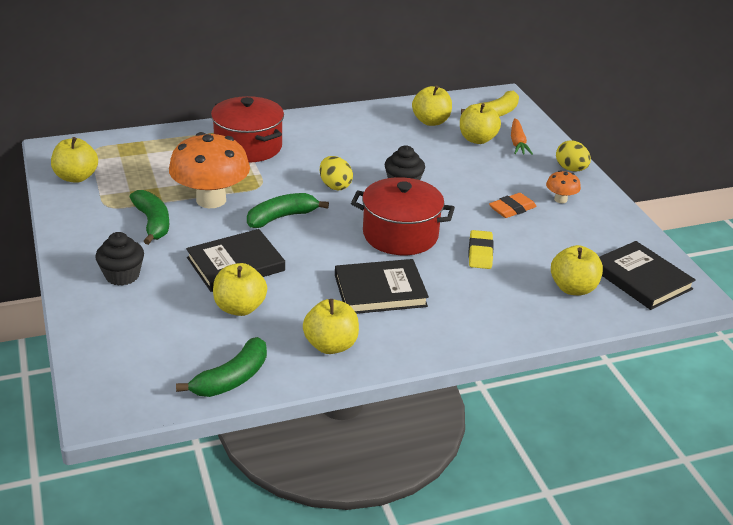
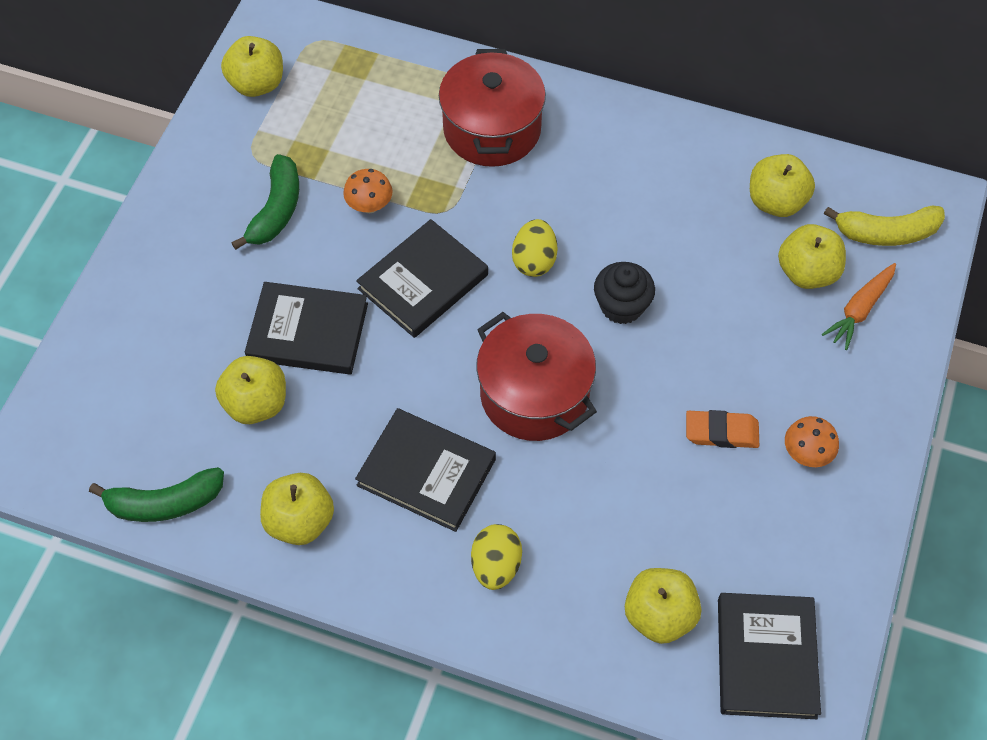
camera: 40 degrees right, 25 degrees up
black cupcake [95,232,144,286] -> none
orange mushroom [169,132,250,208] -> orange mushroom [343,169,393,213], size x0.45
green banana [247,193,329,228] -> black book [356,219,488,338]
yellow eraser [468,230,494,269] -> none
yellow egg [556,140,591,171] -> yellow egg moved to [471,524,522,590]

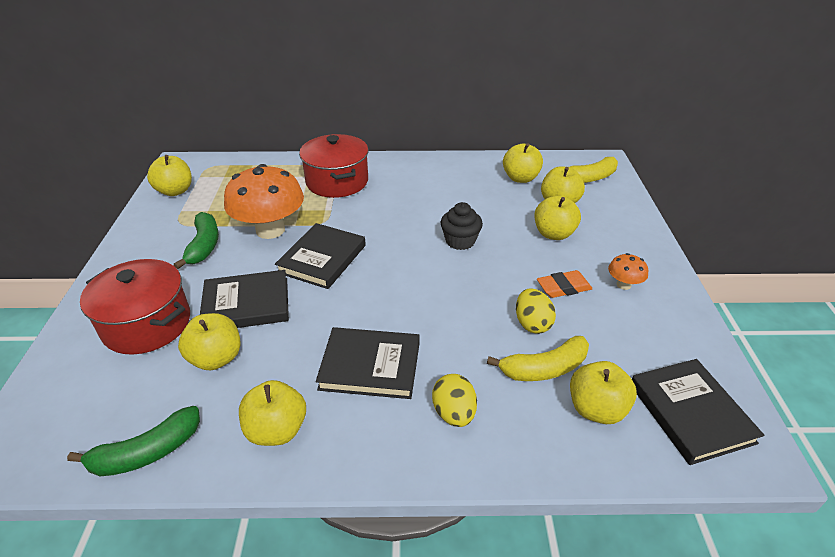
camera: 20 degrees left, 20 degrees down
orange mushroom [343,169,393,213] -> orange mushroom [224,164,304,239], size x2.24
red pot [476,312,597,441] -> red pot moved to [80,259,190,355]
yellow egg [512,219,557,277] -> yellow egg moved to [516,288,556,334]
orange carrot [822,263,896,350] -> none
none -> yellow banana [487,336,589,381]
none -> yellow apple [534,196,581,240]

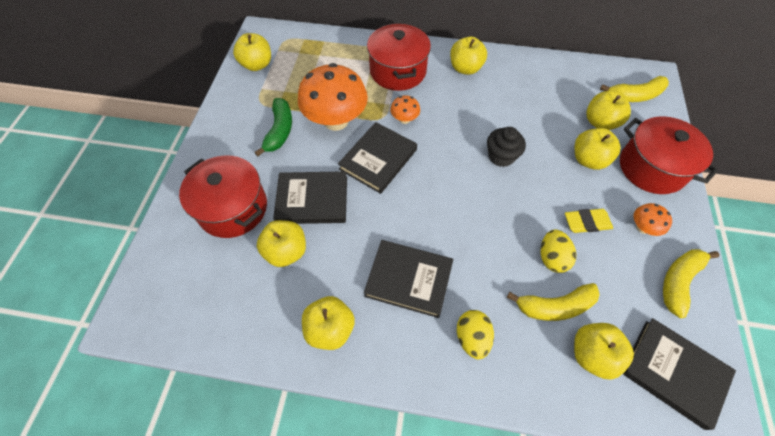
camera: 10 degrees right, 20 degrees up
green banana [67,406,200,476] -> none
yellow apple [503,143,543,183] -> yellow apple moved to [450,36,487,75]
orange eraser [537,270,592,298] -> yellow eraser [565,209,613,233]
black book [632,359,764,465] -> black book turned 45 degrees counterclockwise [623,318,736,430]
none -> orange mushroom [390,95,420,124]
none -> red pot [620,116,718,194]
none -> yellow banana [663,249,720,318]

